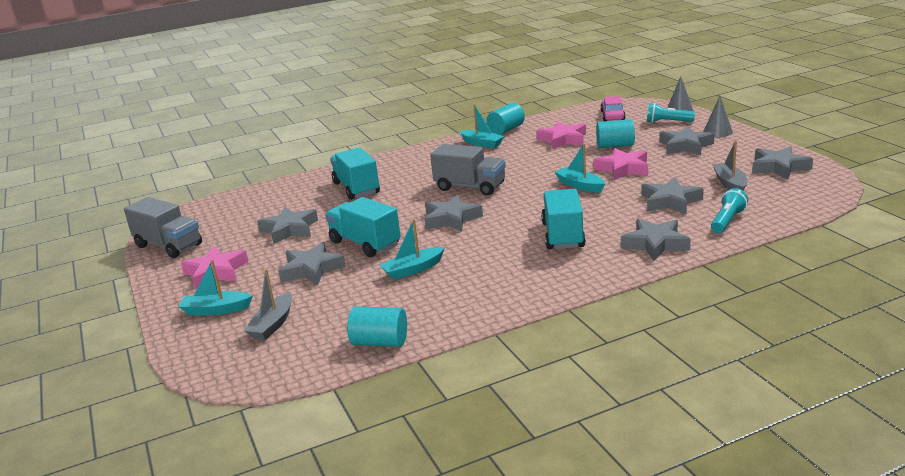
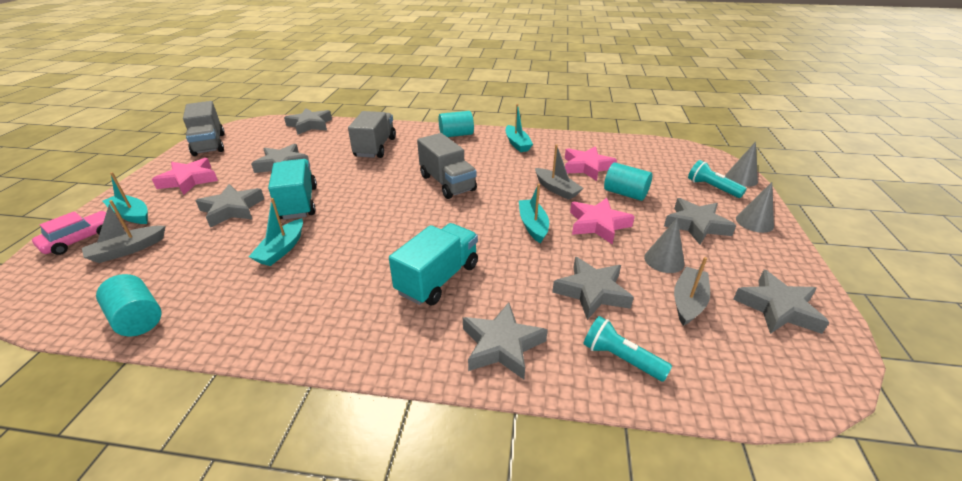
camera: 30 degrees right, 10 degrees up
turquoise truck [330,147,380,200] -> grey truck [348,111,396,158]
turquoise boat [380,219,445,280] -> turquoise boat turned 75 degrees counterclockwise [249,198,303,266]
grey star [425,195,483,232] -> grey star moved to [284,108,332,135]
turquoise cylinder [486,103,525,135] -> turquoise cylinder moved to [439,111,474,137]
pink car [600,96,626,121] -> pink car moved to [32,211,107,255]
turquoise flashlight [711,188,748,233] -> turquoise flashlight turned 120 degrees counterclockwise [583,316,672,382]
none -> grey boat [535,144,584,200]
none -> grey cone [644,218,685,273]

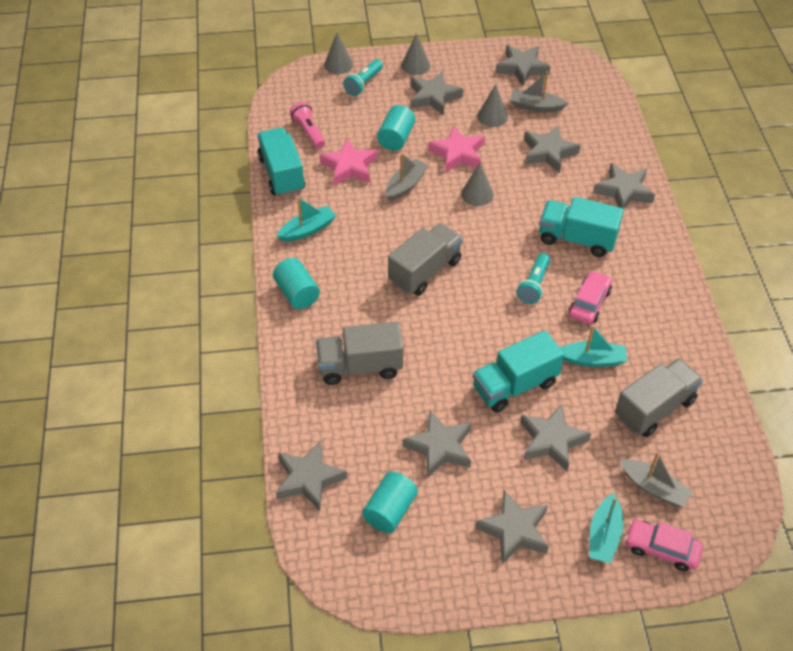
camera: 105 degrees left, 15 degrees up
turquoise cylinder [96,274,162,336] -> turquoise cylinder moved to [362,472,418,533]
pink star [152,158,218,195] -> grey star [475,490,549,564]
grey truck [183,101,225,156] -> grey truck moved to [615,358,703,437]
turquoise boat [519,184,549,243] -> grey cone [461,163,494,206]
turquoise flashlight [583,316,672,382] -> turquoise flashlight moved to [517,253,550,304]
none -> turquoise truck [257,127,305,196]
none -> pink flashlight [290,102,325,149]
none -> pink car [569,270,612,324]

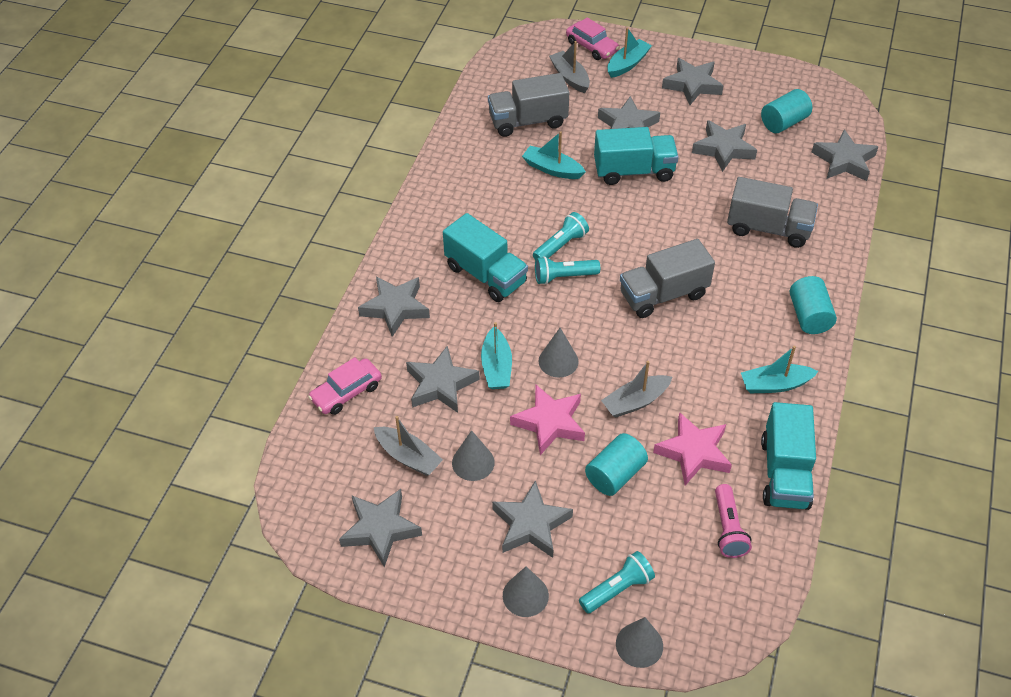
camera: 155 degrees left, 0 degrees up
pink car [569,270,612,324] -> pink car moved to [308,357,382,415]
none -> turquoise boat [481,322,512,389]
none -> turquoise flashlight [535,256,600,285]

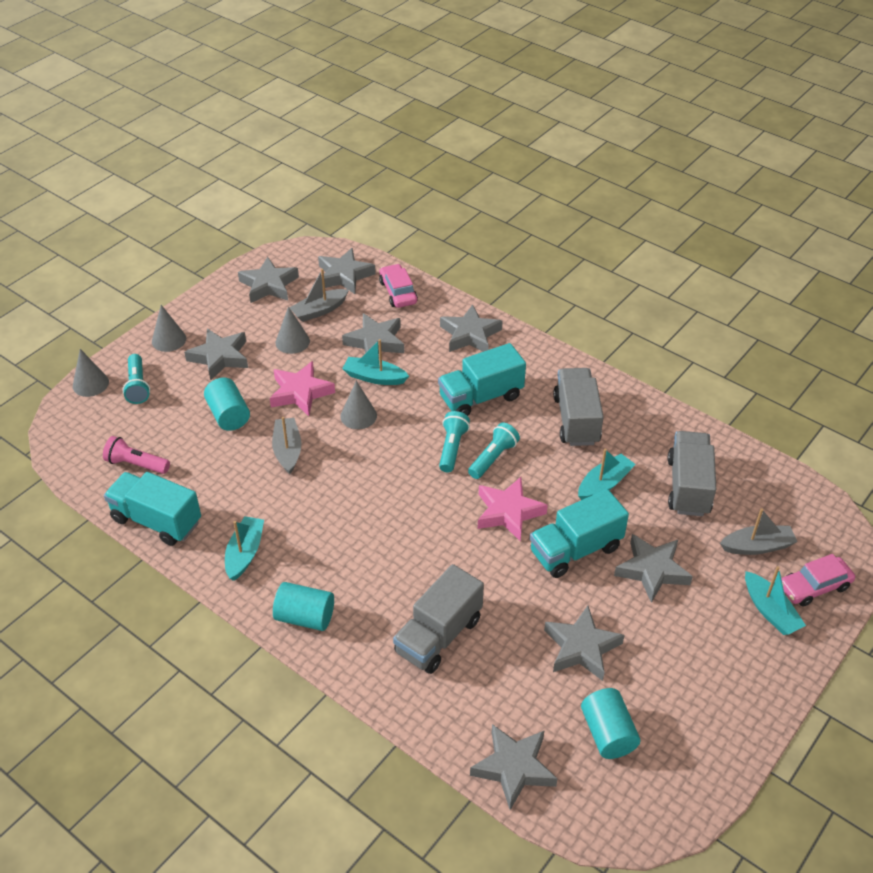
camera: 110 degrees right, 5 degrees down
turquoise flashlight [533,212,589,260] -> turquoise flashlight turned 120 degrees counterclockwise [468,423,520,479]
turquoise truck [594,127,679,185] -> turquoise truck turned 45 degrees clockwise [530,489,629,578]
grey truck [620,239,715,318] -> grey truck moved to [553,368,604,446]
pink star [653,412,732,485] -> pink star moved to [478,477,548,542]
grey star [662,58,724,105] -> grey star moved to [318,248,376,294]

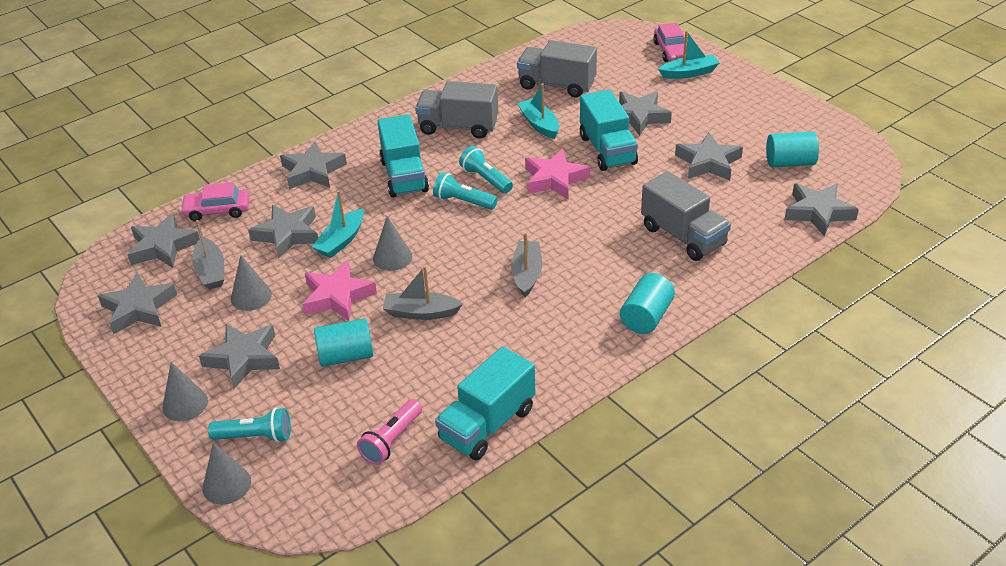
camera: 75 degrees left, 5 degrees down
turquoise boat [225,516,264,581] -> none
grey boat [720,508,798,555] -> grey boat moved to [511,232,542,297]

